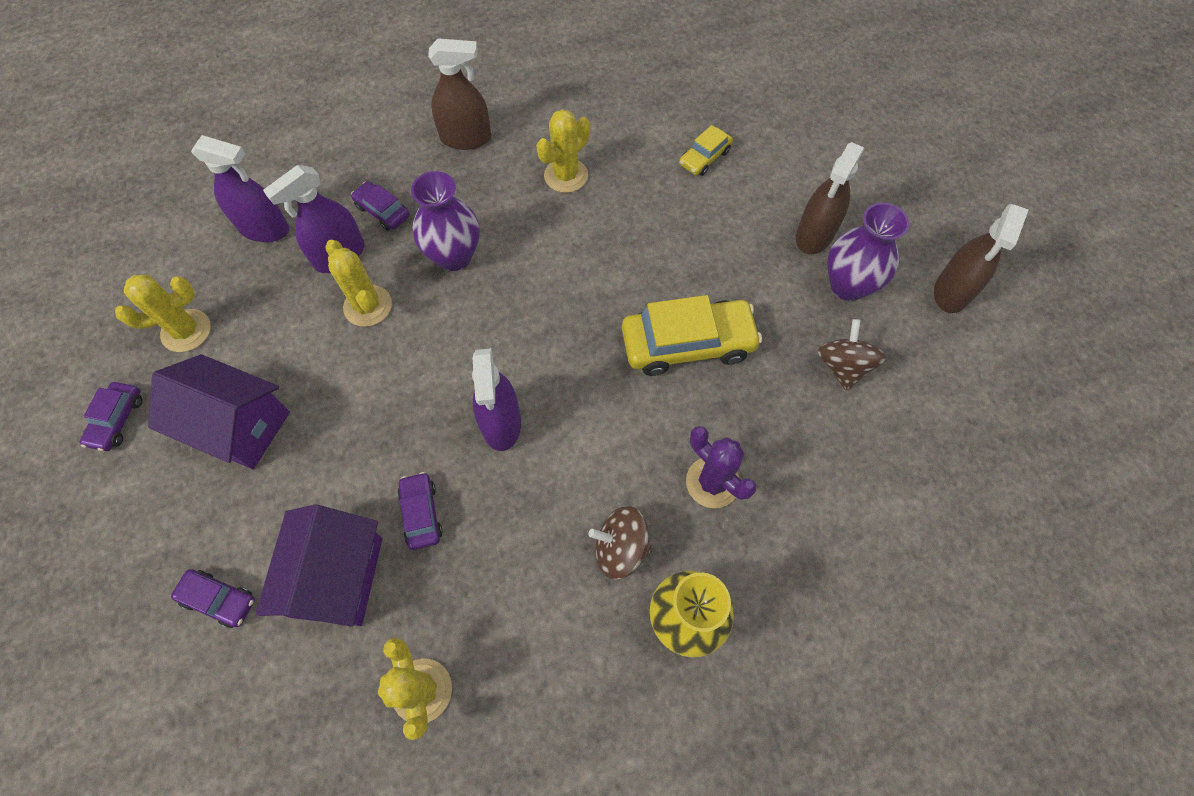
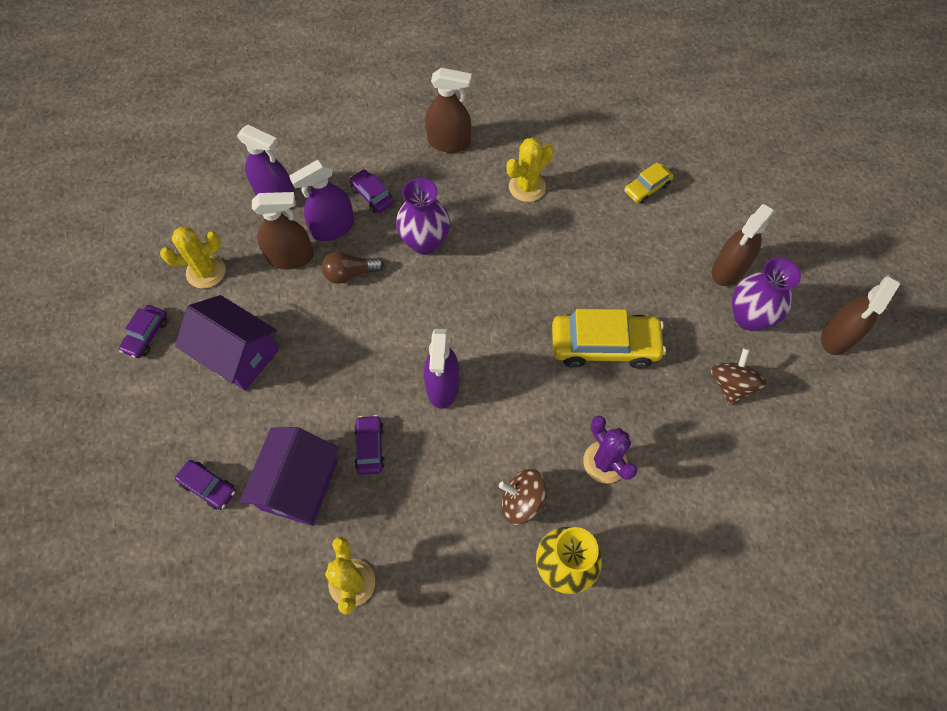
camera: 10 degrees right, 0 degrees up
yellow cactus [325,240,392,327] -> brown light bulb [322,251,384,284]
none -> brown spray bottle [252,192,314,270]

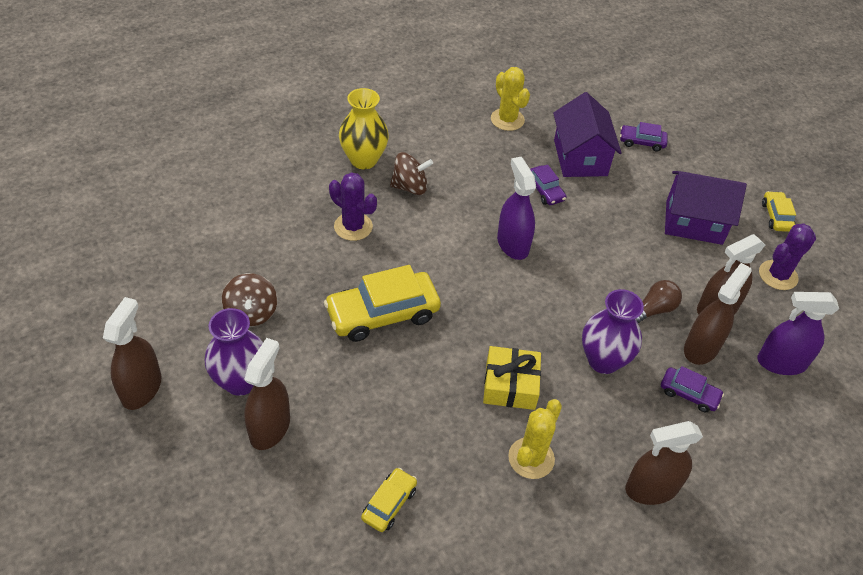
camera: 155 degrees right, 15 degrees down
purple car [119,305,167,358] -> yellow car [762,191,796,232]
yellow cactus [160,227,225,289] -> purple cactus [759,223,816,290]
purple spray bottle [289,160,354,241] -> brown spray bottle [684,263,752,365]
none -> yellow gift [483,346,541,410]

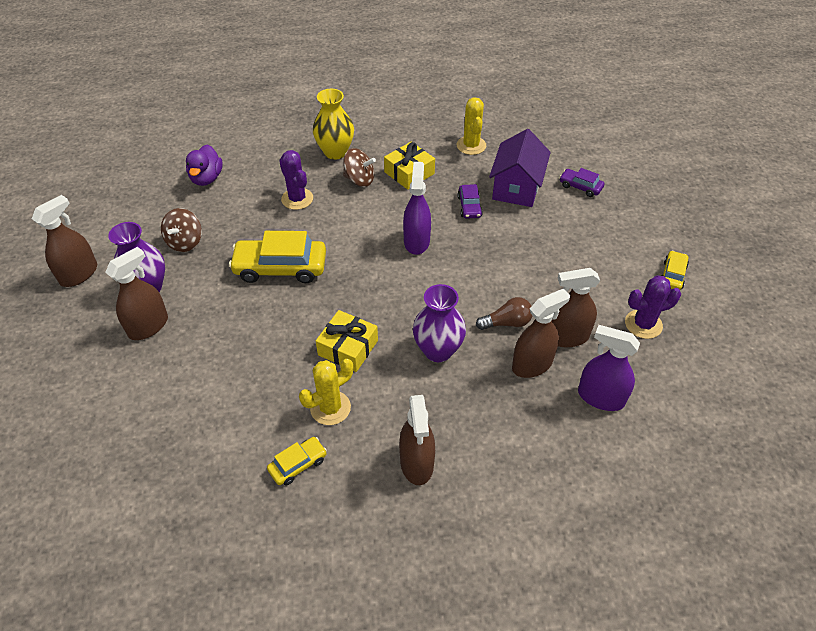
camera: 25 degrees right, 0 degrees up
yellow car [361,468,417,532] -> yellow car moved to [267,437,327,486]
brown spray bottle [625,421,703,505] -> brown spray bottle turned 105 degrees counterclockwise [399,395,435,485]
purple car [661,366,724,412] -> none
purple house [665,171,747,245] -> none
none -> purple duck [186,145,223,186]
none -> yellow gift [384,142,435,190]

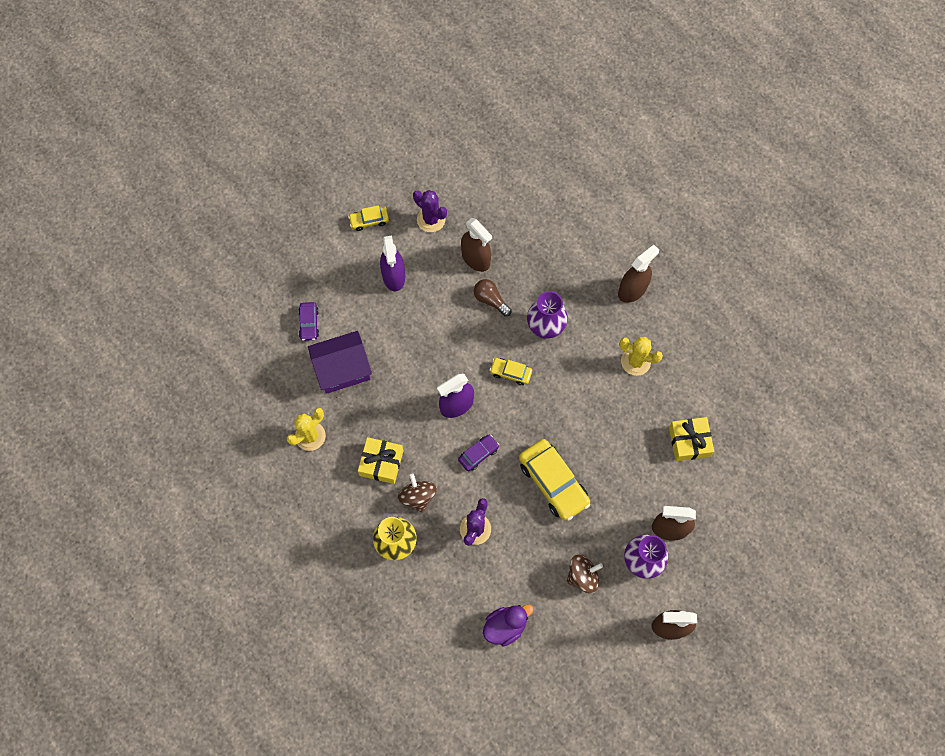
camera: 125 degrees left, 20 degrees up
yellow car [267,437,327,486] -> yellow car moved to [490,358,532,385]
yellow gift [316,310,378,372] -> yellow gift moved to [669,417,714,461]
purple car [457,184,483,219] -> purple car moved to [458,434,499,471]
brown spray bottle [512,288,570,378] -> none
purple spray bottle [578,325,640,411] -> purple spray bottle moved to [380,236,405,291]

